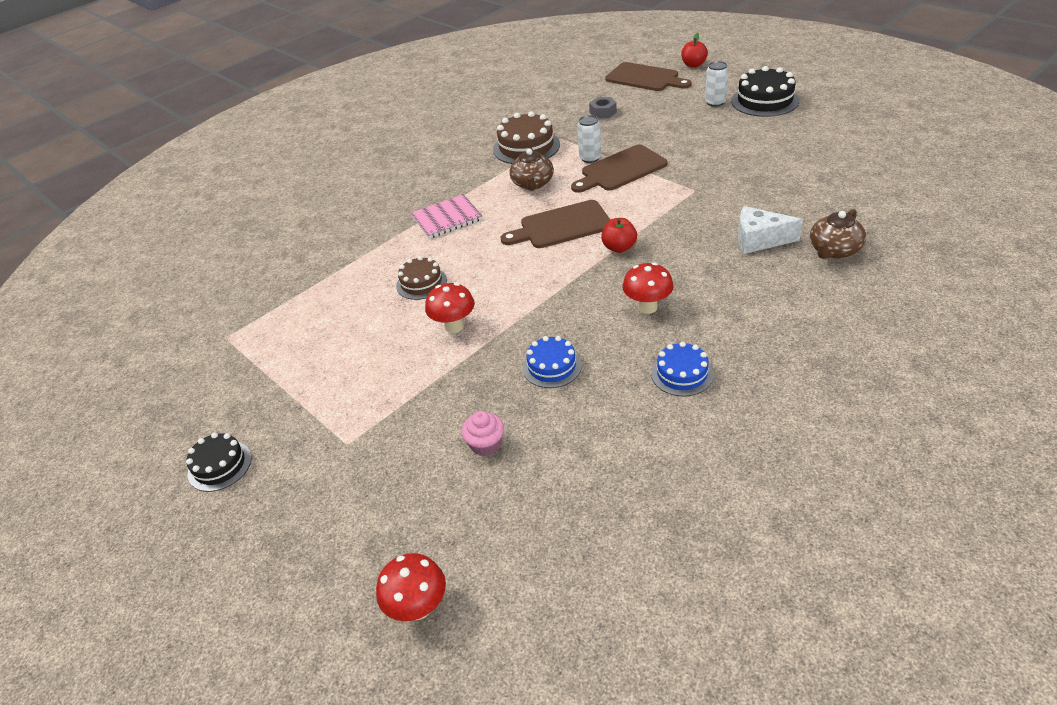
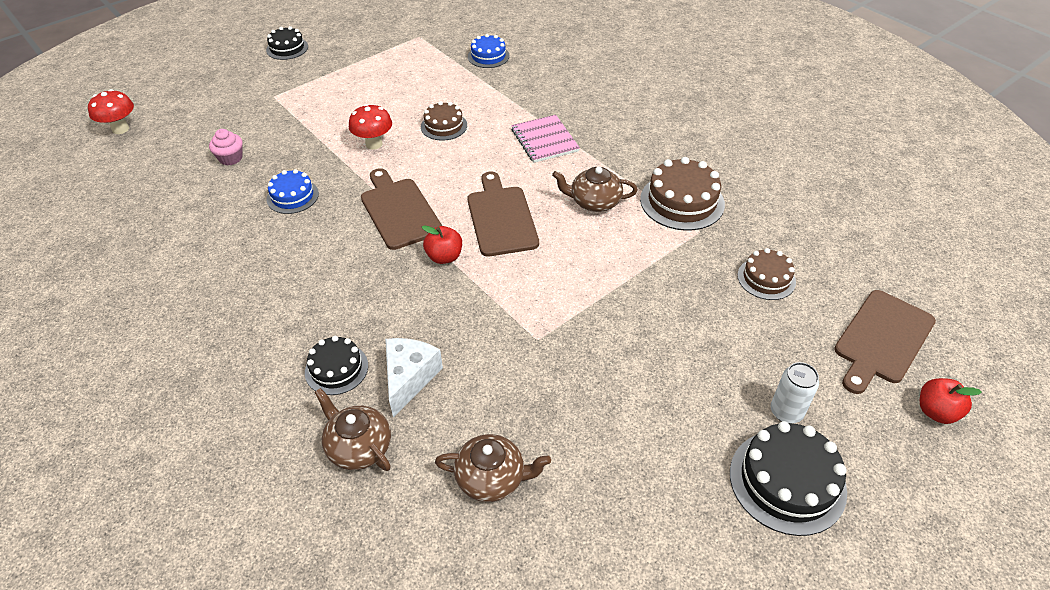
camera: 90 degrees right, 5 degrees up
brown cutting board [571,144,667,193] -> brown cutting board moved to [361,168,442,250]
white can [577,115,601,163] -> none
grey nut [589,97,617,119] -> brown cake [738,248,796,300]
red mushroom [622,262,674,314] -> none
blue cake [651,342,713,397] -> blue cake moved to [468,34,510,68]
none -> black cake [305,336,368,395]
none -> brown teapot [435,434,551,502]

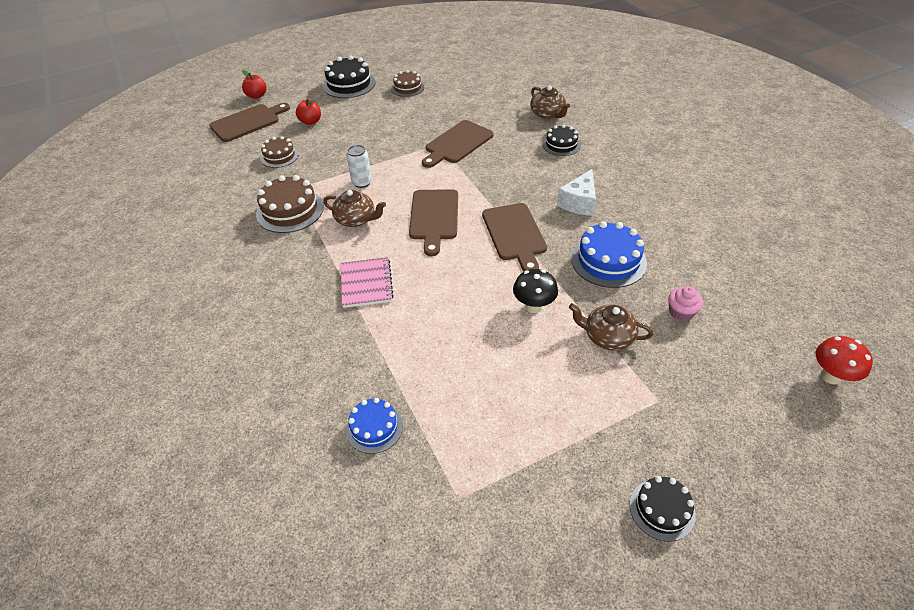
camera: 165 degrees left, 0 degrees up
blue cake [267,169,319,214] -> blue cake [571,221,647,288], size x1.61
red mushroom [349,104,392,150] -> black mushroom [513,269,558,313]
white cheese [385,338,443,417] -> white cheese moved to [557,169,596,216]
brown cake [421,101,467,140] -> brown cake moved to [391,70,424,97]
red apple [422,226,462,264] -> red apple moved to [296,99,321,125]
brown teapot [435,434,551,502] -> brown teapot moved to [569,303,653,350]
white can [771,362,819,423] -> white can moved to [347,145,372,188]
none -> brown cutting board [422,120,493,168]

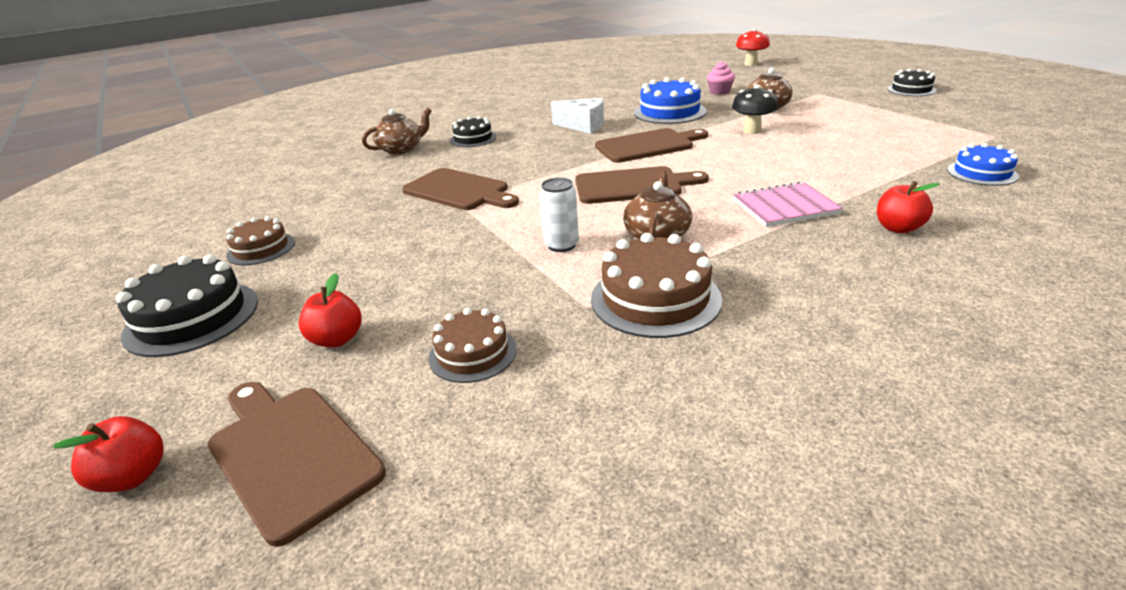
camera: 95 degrees left, 15 degrees down
none -> red apple [877,181,940,234]

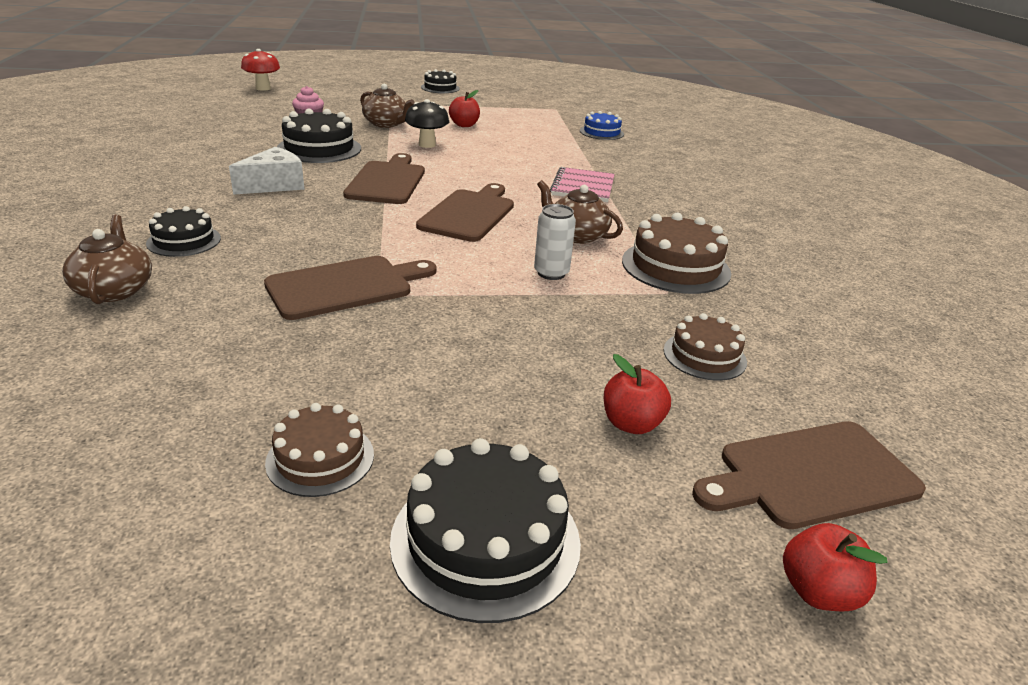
camera: 70 degrees left, 0 degrees up
blue cake [634,77,706,124] -> black cake [277,108,361,163]
red apple [877,181,940,234] -> red apple moved to [449,90,480,127]

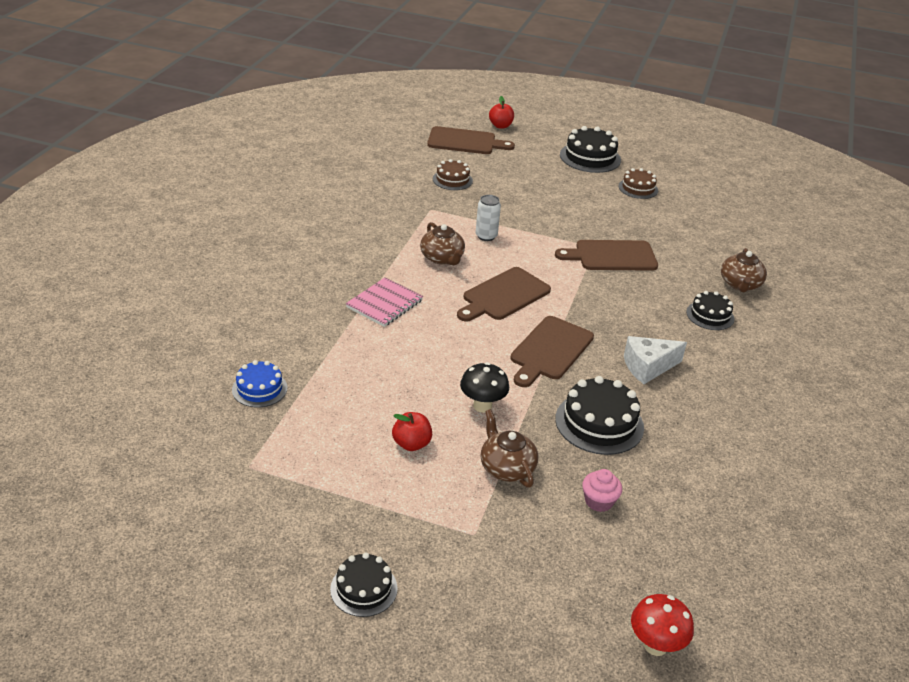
camera: 155 degrees left, 5 degrees up
red apple [603,354,671,434] -> none
brown cake [622,212,731,294] -> none

